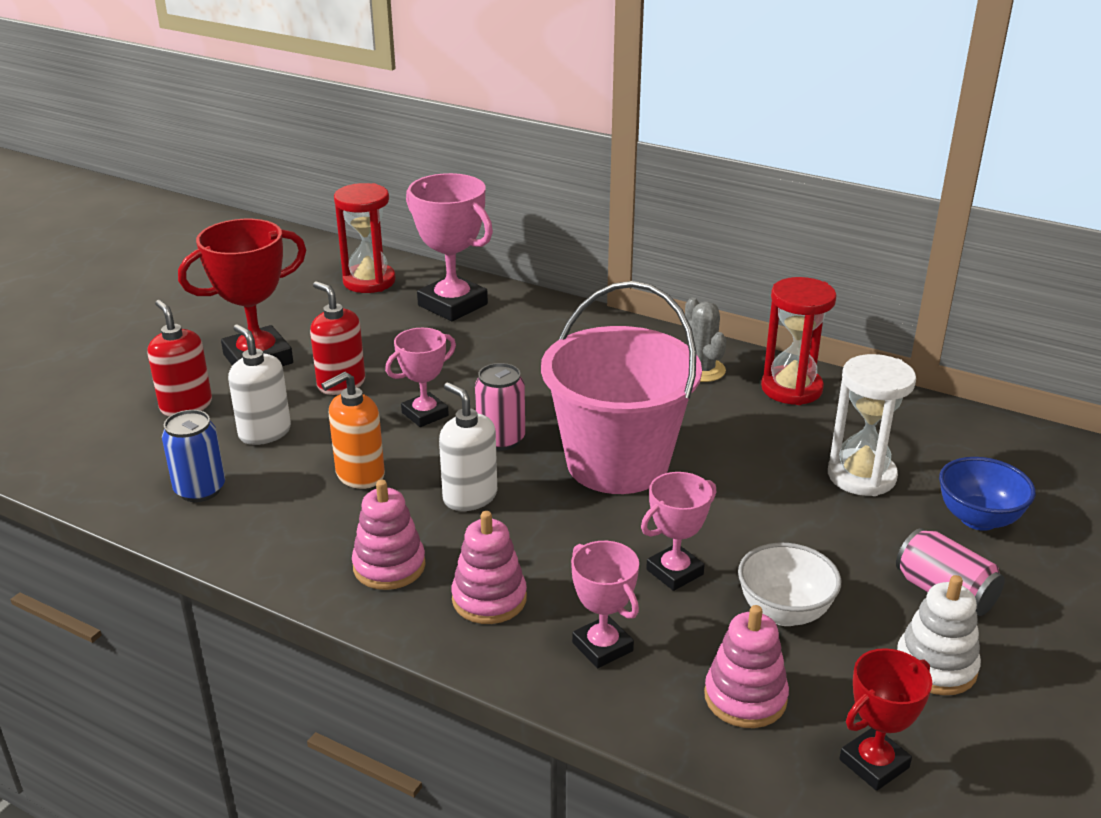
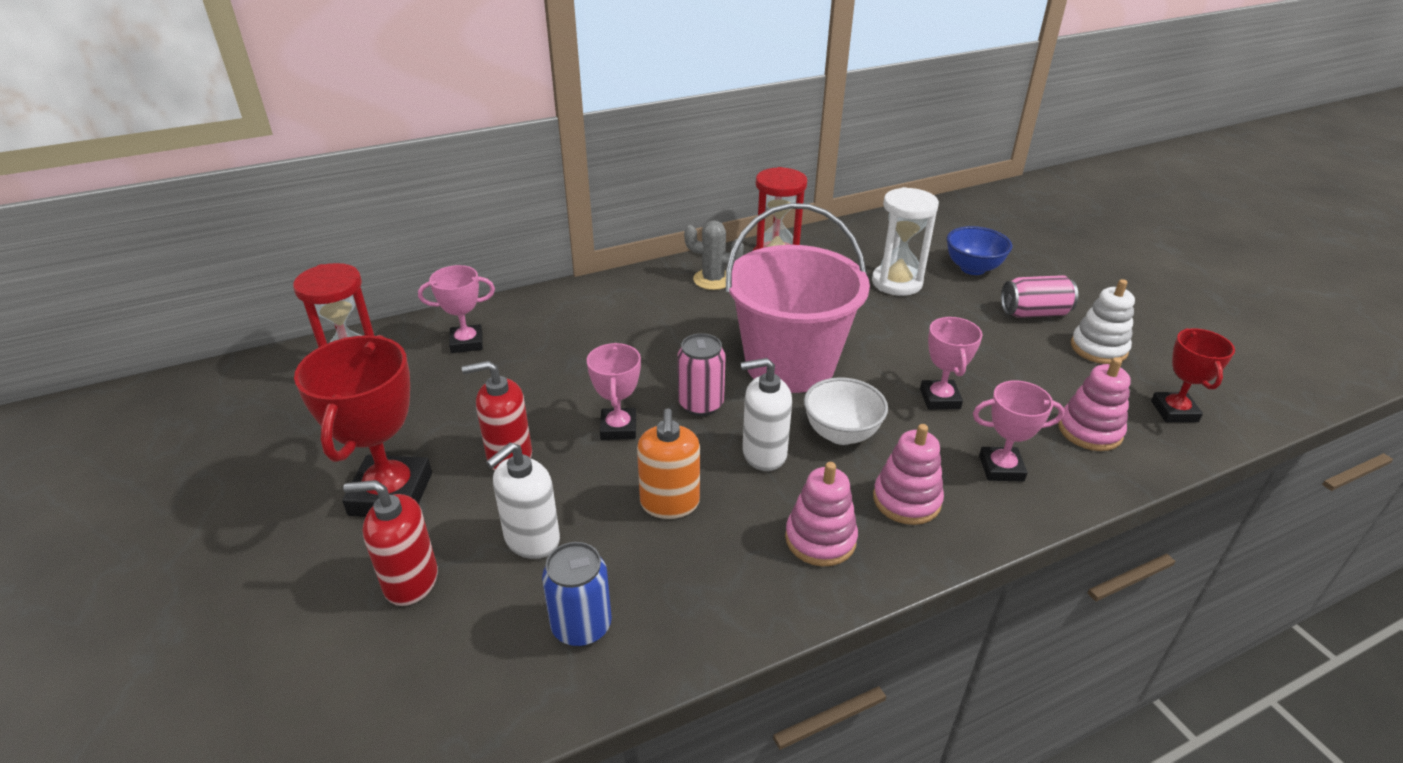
camera: 55 degrees left, 5 degrees up
white soap dispenser [228,324,291,445] -> white soap dispenser turned 45 degrees counterclockwise [486,442,560,559]
pink trophy [406,173,493,321] -> pink trophy [418,265,495,353], size x0.59
white bowl [738,543,841,626] -> white bowl moved to [804,377,888,445]

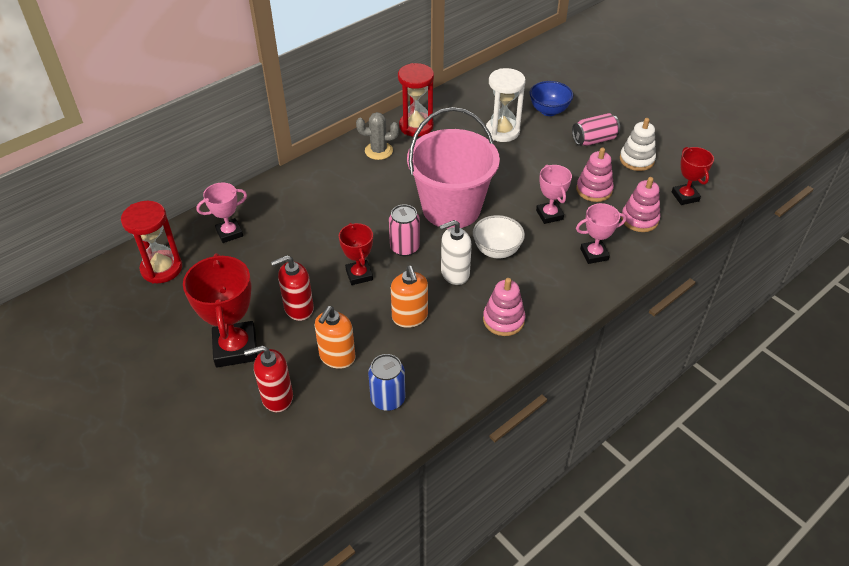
camera: 15 degrees left, 10 degrees up
white soap dispenser [486,442,560,559] -> orange soap dispenser [314,306,355,369]
pink trophy [587,343,641,440] -> red trophy [339,223,373,285]
pink stacking toy [873,424,944,525] -> pink stacking toy moved to [576,148,614,202]

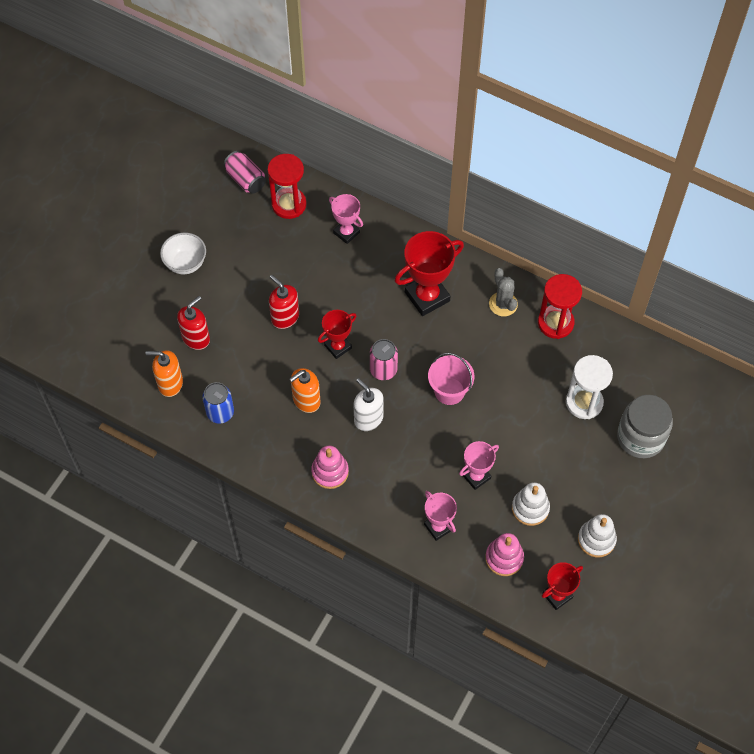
camera: 70 degrees right, 15 degrees up
red trophy [183,253,258,367] -> red trophy moved to [395,231,464,316]
red soap dispenser [244,345,293,412] -> red soap dispenser turned 75 degrees clockwise [177,296,210,350]
orange soap dispenser [314,306,355,369] -> orange soap dispenser moved to [145,350,183,397]
pink bucket [407,107,500,229] -> pink bucket [428,353,474,405], size x0.53
white bowl [473,215,525,259] -> white bowl moved to [160,233,206,274]
blue bowl [530,81,573,116] -> grey jar [617,395,673,458]
pink can [572,113,620,146] -> pink can moved to [224,151,266,194]
pink stacking toy [576,148,614,202] -> white stacking toy [512,482,550,526]

